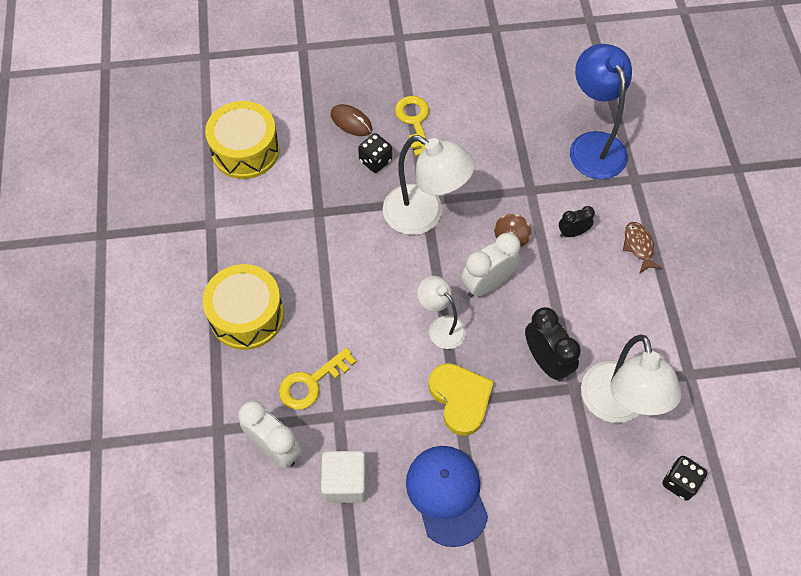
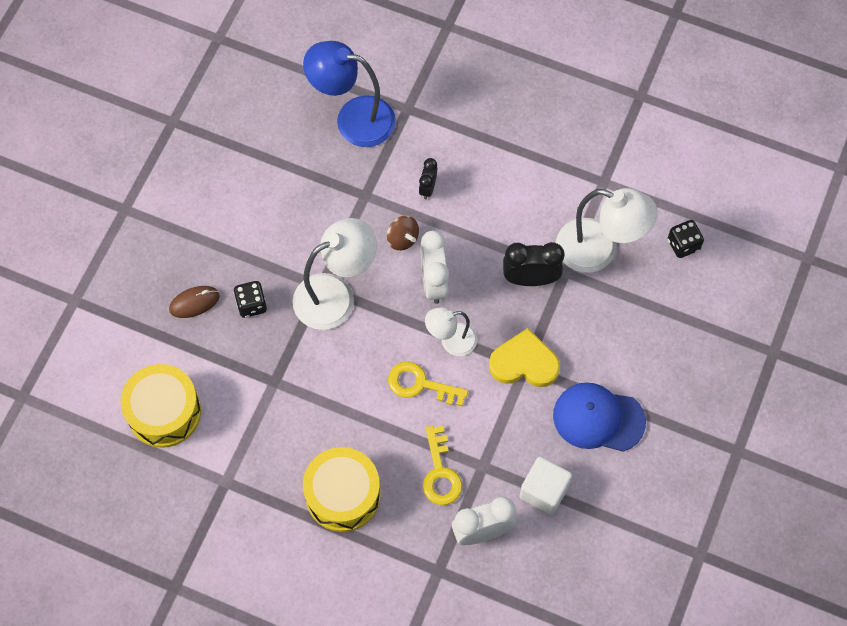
camera: 60 degrees left, 5 degrees up
yellow key [395,96,429,157] -> yellow key moved to [388,362,468,406]
brown fish [623,222,662,274] -> none

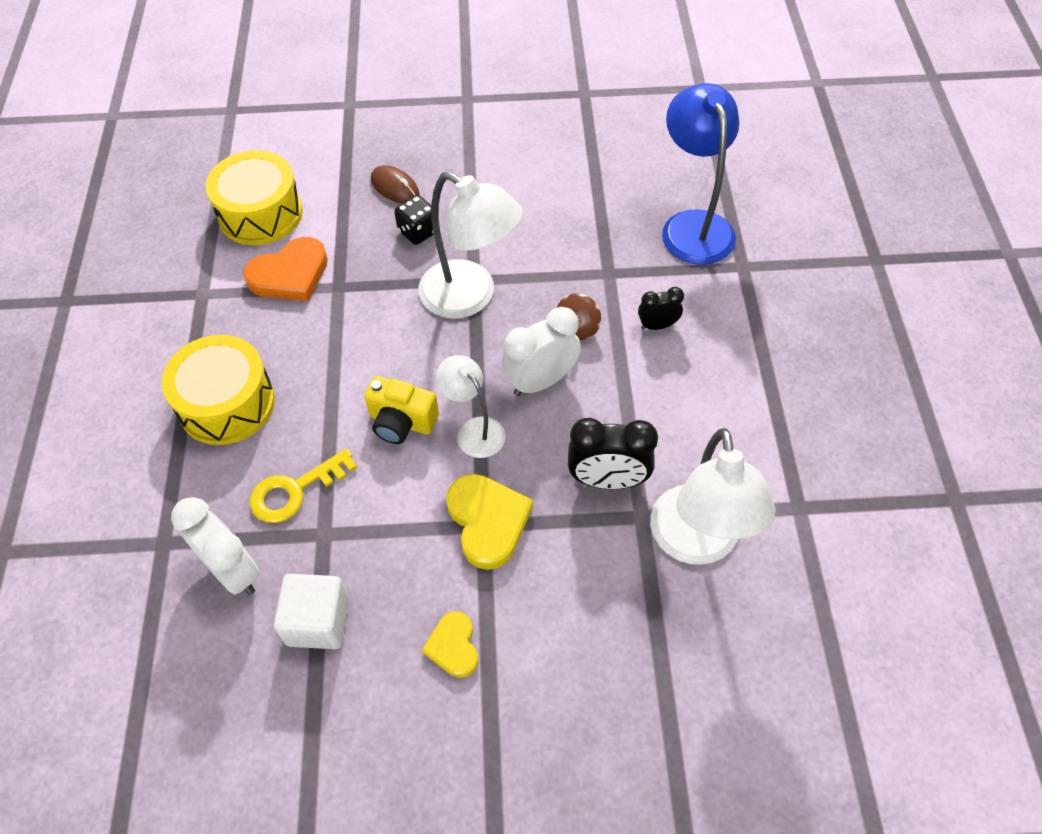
camera: 65 degrees right, 10 degrees down
yellow key [388,362,468,406] -> yellow camera [364,376,439,444]
black clock [503,242,565,286] -> black clock turned 120 degrees clockwise [568,418,658,489]
blue cap [553,382,646,452] -> yellow heart [422,611,478,678]
black dice [668,220,704,258] -> none
none -> orange heart [243,237,328,301]

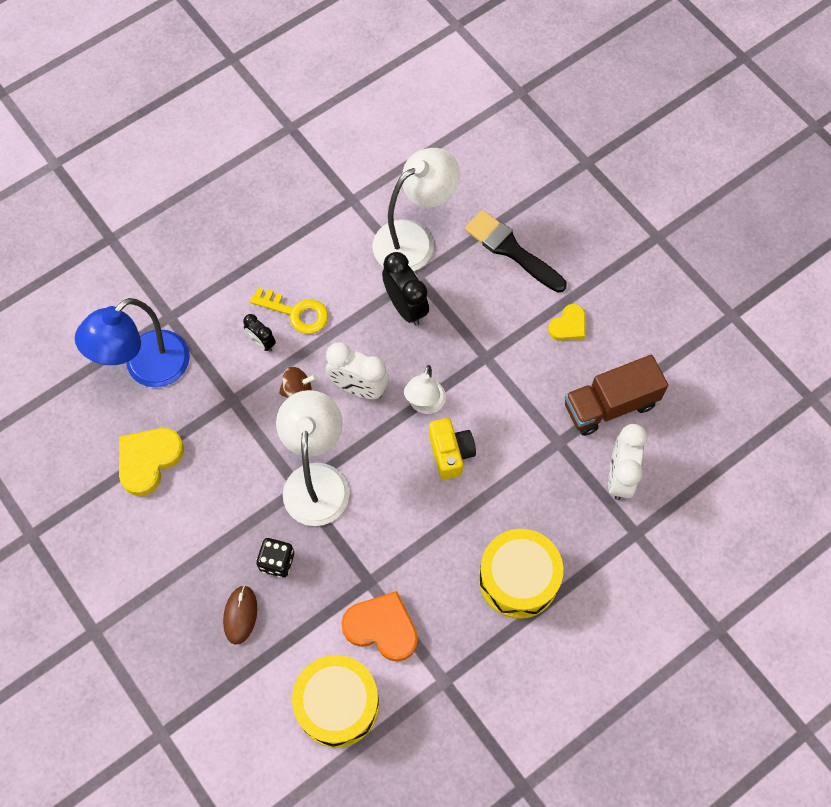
camera: 125 degrees left, 10 degrees up
yellow key [250,448,357,523] -> yellow key moved to [250,288,328,334]
white cube [274,574,349,649] -> brown truck [565,355,668,436]
yellow heart [446,474,533,570] -> yellow heart moved to [119,428,184,496]
none -> black brush [465,210,567,293]

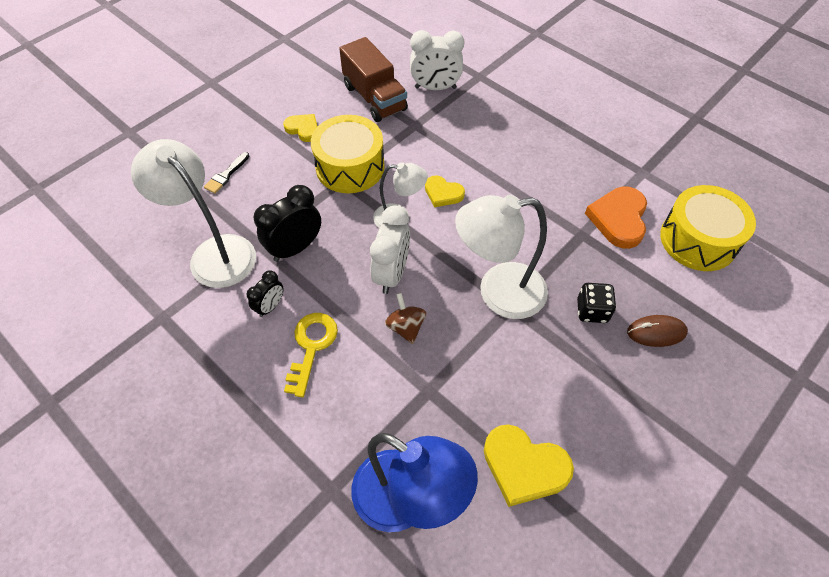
camera: 100 degrees left, 10 degrees down
black clock [243,314,276,352] -> black clock moved to [247,270,283,317]
yellow camera [429,418,476,480] -> yellow heart [425,175,465,207]
black brush [465,210,567,293] -> black brush [204,152,249,194], size x0.51
yellow drum [479,529,563,619] -> yellow drum moved to [311,115,385,193]

